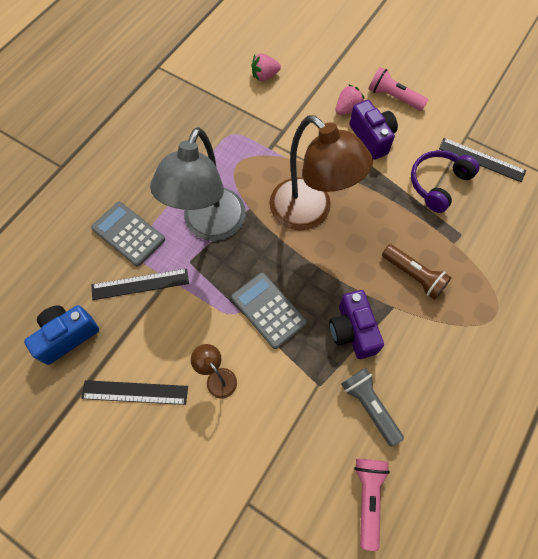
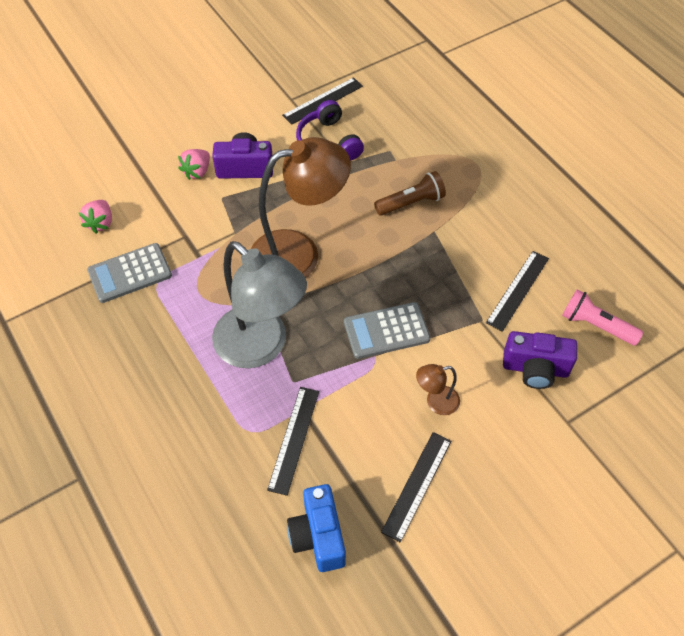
camera: 65 degrees left, 10 degrees down
grey calculator [91,202,165,266] -> grey calculator moved to [87,243,172,303]
purple camera [329,290,384,359] -> purple camera moved to [503,331,577,389]
pink strawberry [335,84,365,115] -> pink strawberry turned 135 degrees counterclockwise [178,149,210,180]
grey flashlight [341,368,404,447] -> black ruler [486,251,549,332]
pink flashlight [369,67,428,111] -> none

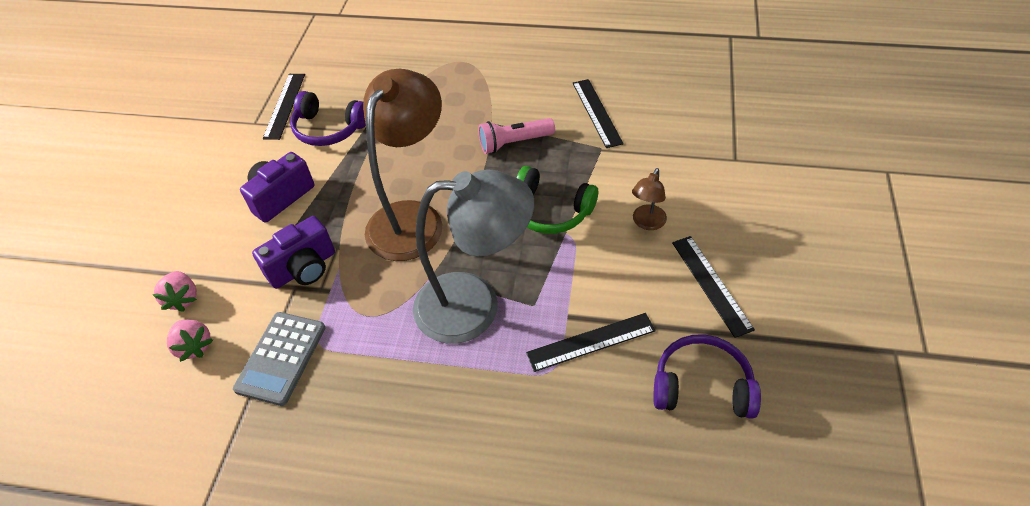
camera: 45 degrees left, 5 degrees down
pink strawberry [178,149,210,180] -> pink strawberry moved to [153,271,197,312]
black ruler [267,387,319,496] -> black ruler turned 75 degrees counterclockwise [526,313,656,372]
blue camera [287,484,346,572] -> purple headphones [653,334,761,419]
grey calculator [344,302,430,359] -> green headphones [517,166,598,234]
brown flashlight [374,171,446,216] -> none
purple camera [503,331,577,389] -> purple camera moved to [252,216,335,289]
pink flashlight [562,289,643,346] -> pink flashlight moved to [479,118,555,154]

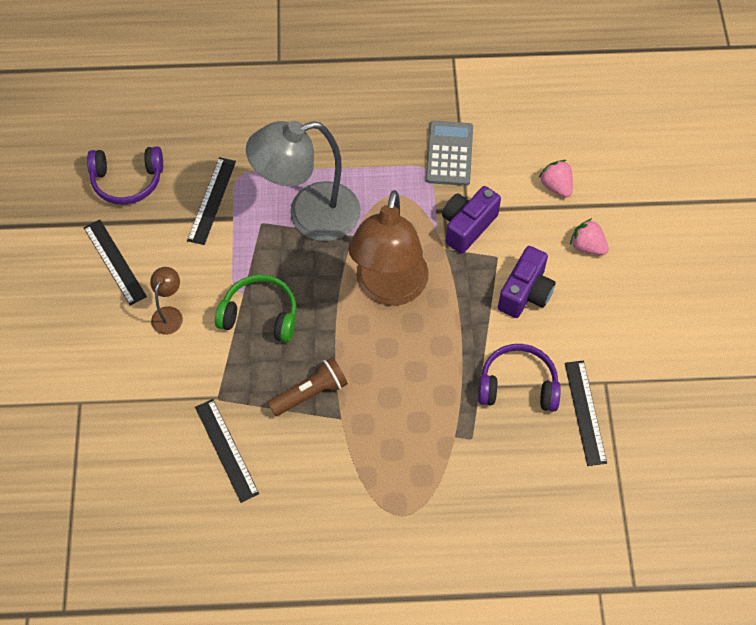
camera: 165 degrees right, 10 degrees up
pink strawberry [167,319,213,362] -> pink strawberry moved to [570,218,609,255]
pink flashlight [479,118,555,154] -> brown flashlight [268,357,348,416]
black ruler [526,313,656,372] -> black ruler turned 45 degrees counterclockwise [187,157,236,245]

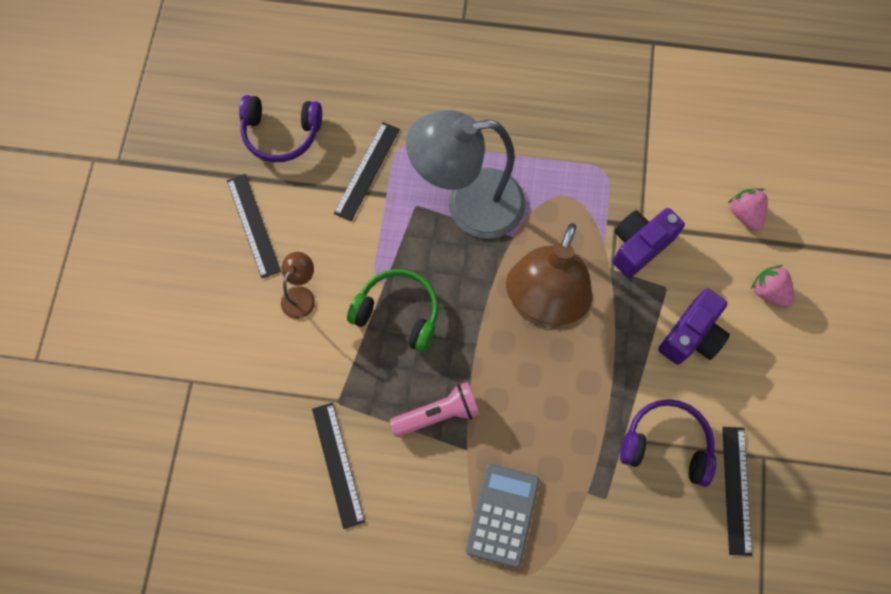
camera: 10 degrees right, 10 degrees up
brown flashlight [268,357,348,416] -> pink flashlight [390,382,480,437]
grey calculator [426,121,473,186] -> grey calculator moved to [466,464,539,568]

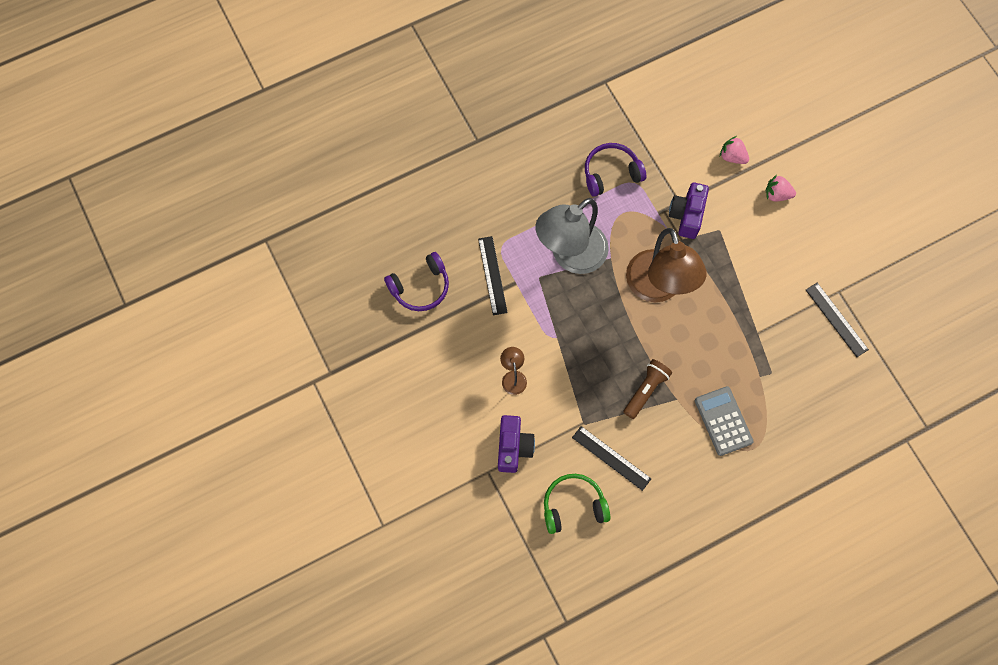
camera: 35 degrees left, 0 degrees up
black ruler [227,174,281,278] -> none
green headphones [347,269,438,352] -> green headphones moved to [544,474,610,534]
pink flashlight [390,382,480,437] -> brown flashlight [623,359,672,419]
purple headphones [620,399,716,487] -> purple headphones moved to [585,143,646,197]
purple camera [658,289,730,365] -> purple camera moved to [498,415,535,473]

